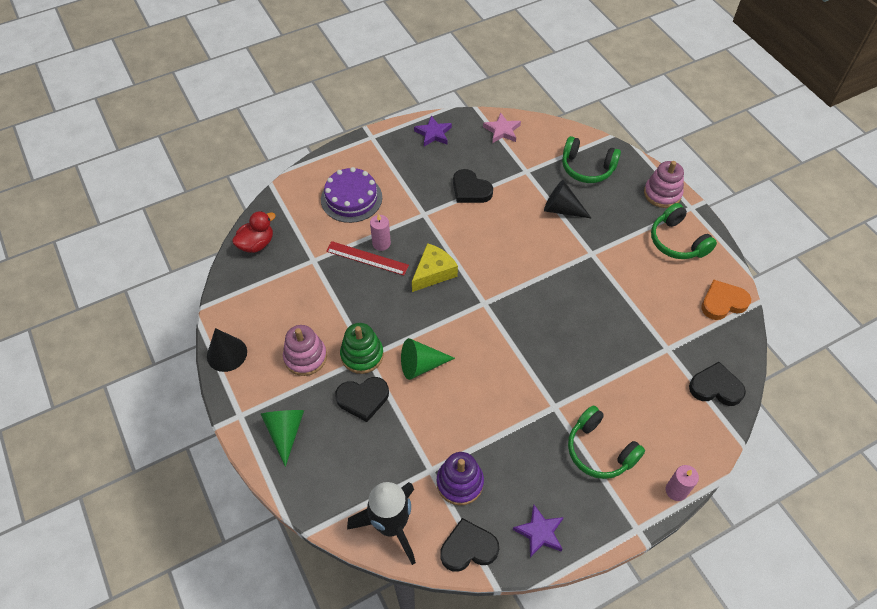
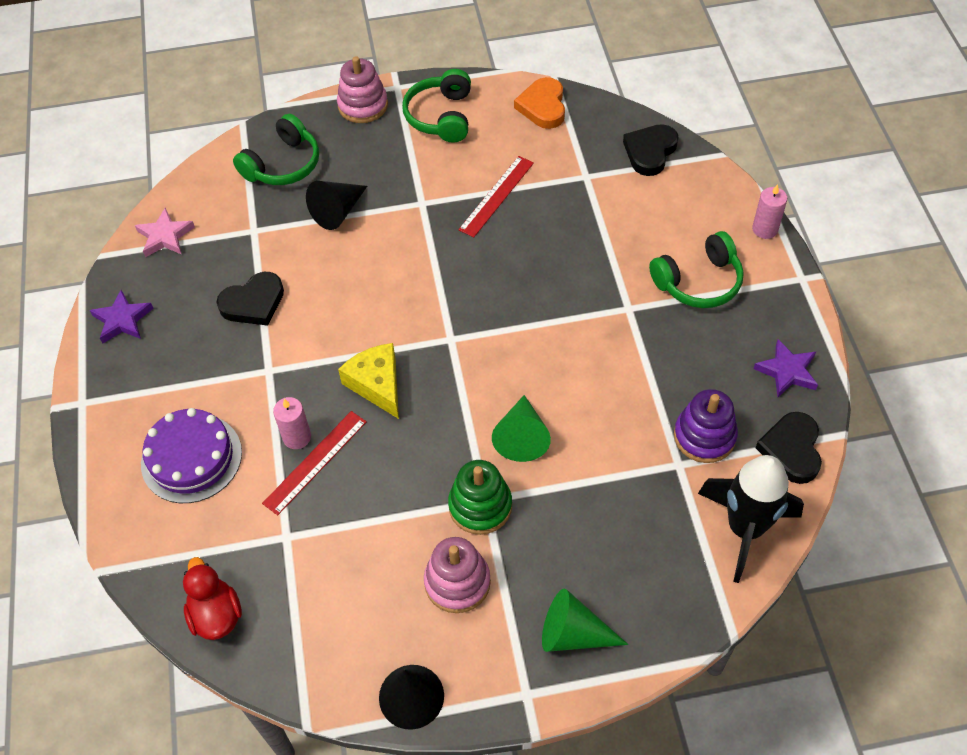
camera: 70 degrees left, 0 degrees up
black heart [335,377,389,422] -> none
green headphones [651,203,717,259] -> green headphones turned 105 degrees clockwise [402,69,471,143]
none -> red ruler [458,156,534,237]

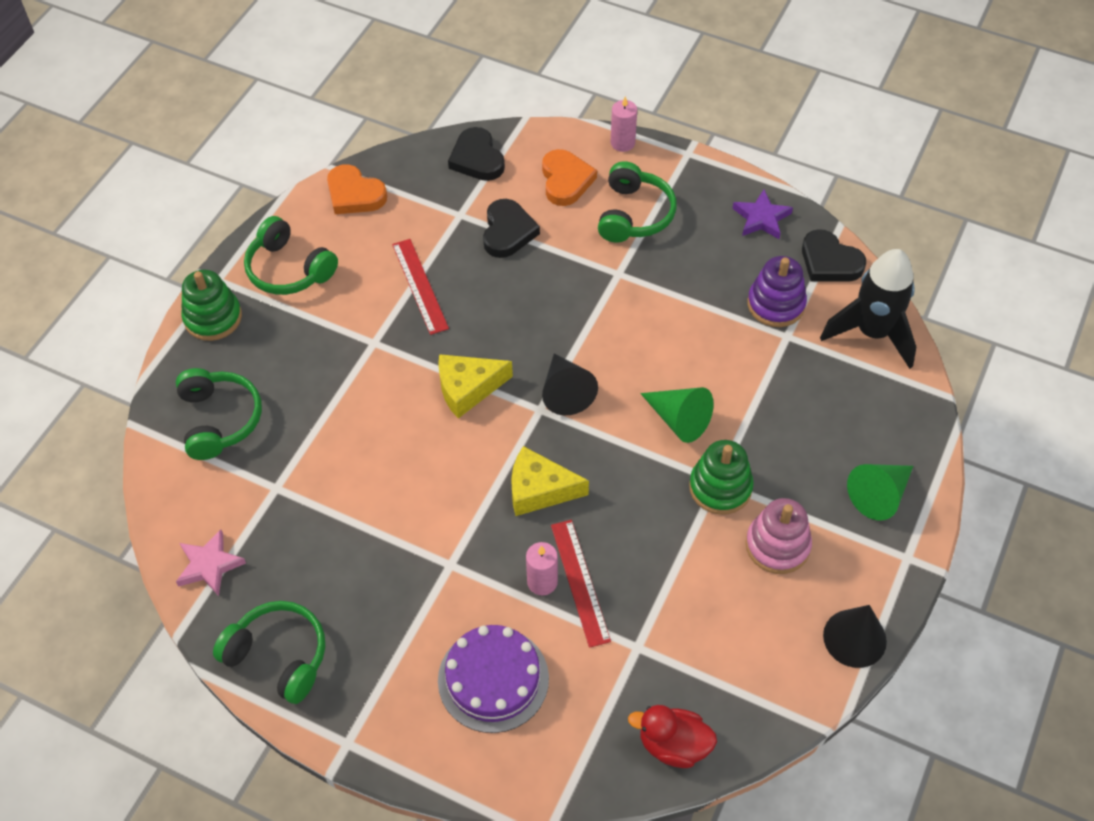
camera: 55 degrees left, 0 degrees up
purple star [90,290,154,343] -> green headphones [213,601,325,704]
black heart [216,272,284,326] -> black heart moved to [483,199,540,258]
black cone [306,181,367,230] -> black cone moved to [542,354,598,415]
pink stacking toy [337,56,388,123] -> green stacking toy [181,270,242,341]
none -> yellow cheese [438,354,513,418]
none -> orange heart [542,149,597,206]

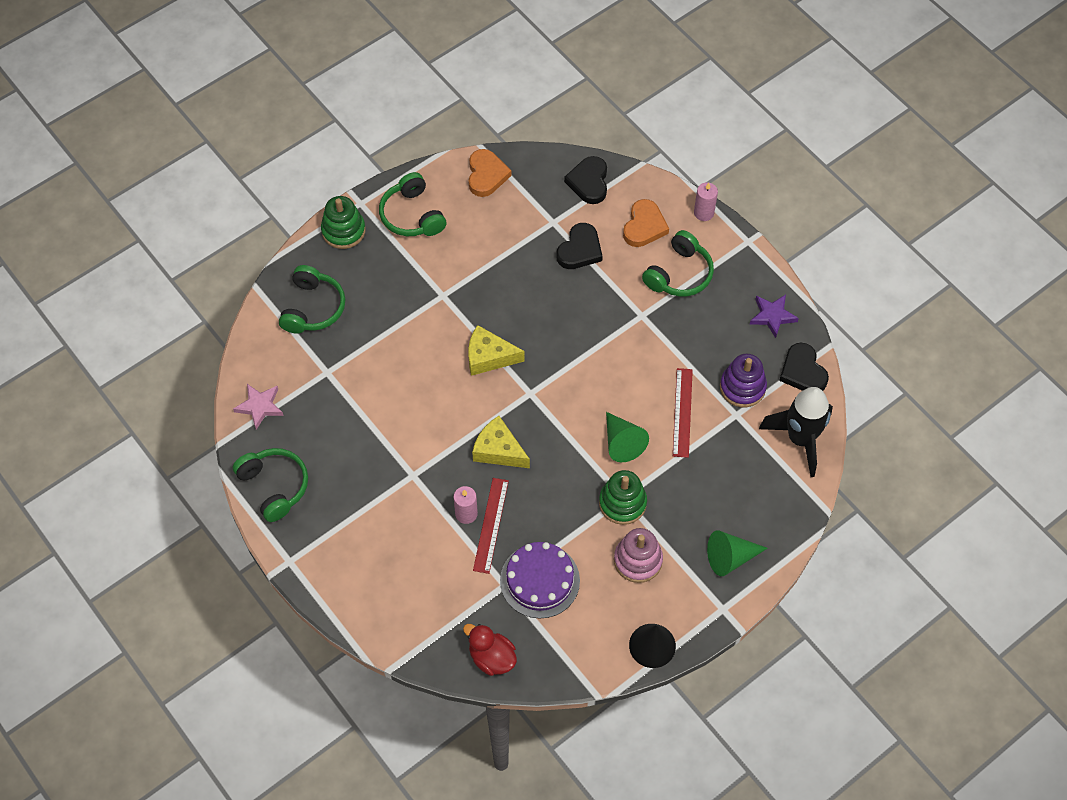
camera: 25 degrees right, 5 degrees up
orange heart [327,164,387,214] -> orange heart turned 150 degrees counterclockwise [468,149,512,197]
red ruler [392,239,449,335] -> red ruler moved to [673,368,693,458]
purple cake [438,625,549,733] -> purple cake moved to [500,542,580,619]
black cone [542,354,598,415] -> none

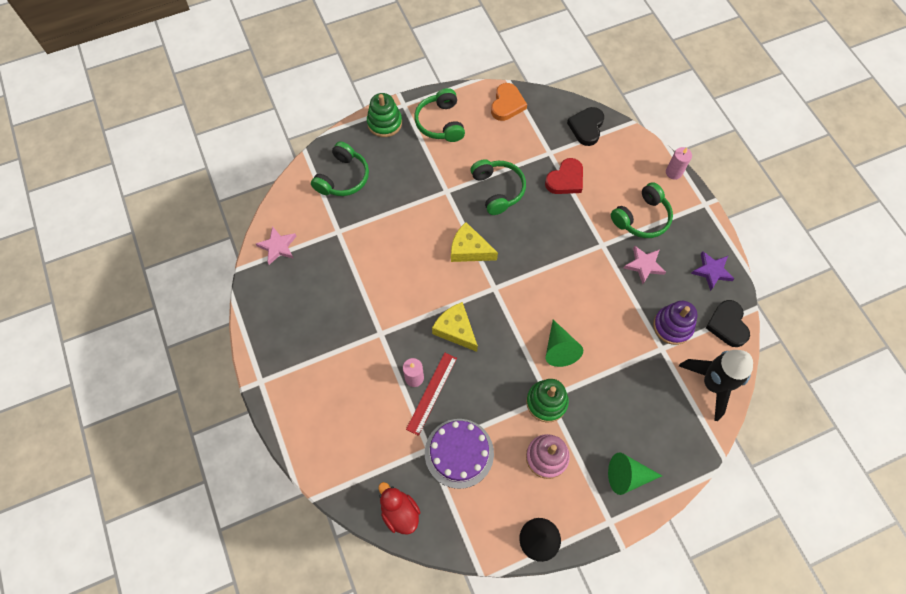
camera: 15 degrees right, 5 degrees up
green headphones [233,448,308,522] -> green headphones moved to [470,159,526,215]
black heart [556,223,603,269] -> red heart [545,158,583,194]
orange heart [623,199,669,247] -> none
red ruler [673,368,693,458] -> none
none -> pink star [624,246,666,284]

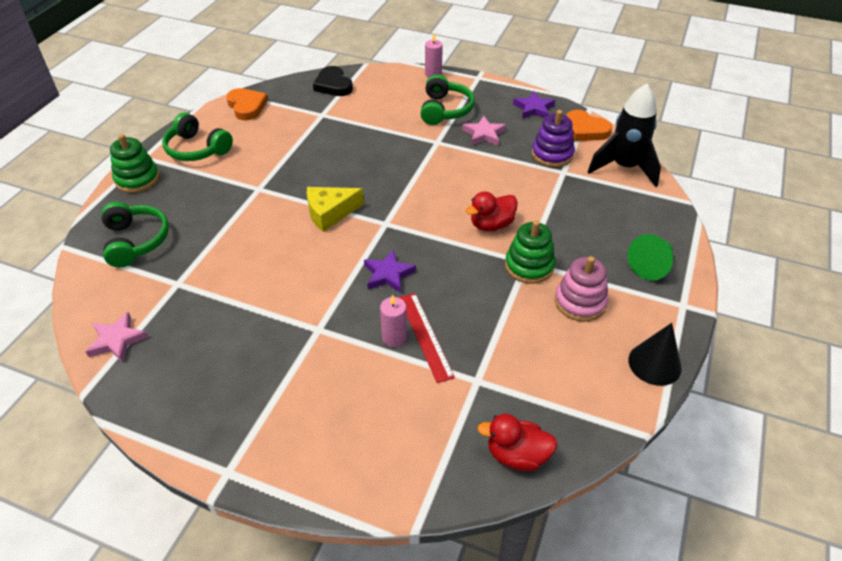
camera: 45 degrees left, 20 degrees down
purple cake [425,419,494,489] -> none
yellow cheese [432,302,478,352] -> purple star [364,250,416,293]
green headphones [470,159,526,215] -> none
red heart [545,158,583,194] -> none
green cone [546,320,583,367] -> red duck [466,191,518,231]
black heart [706,300,750,347] -> orange heart [566,110,612,141]

